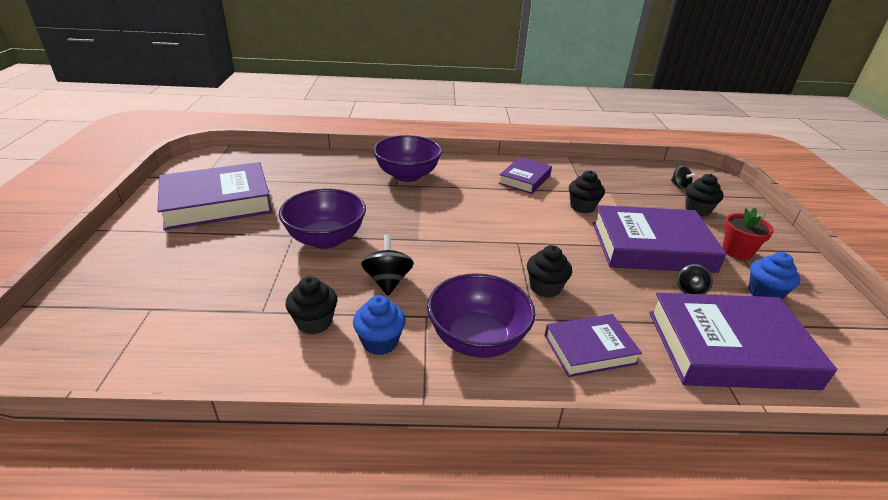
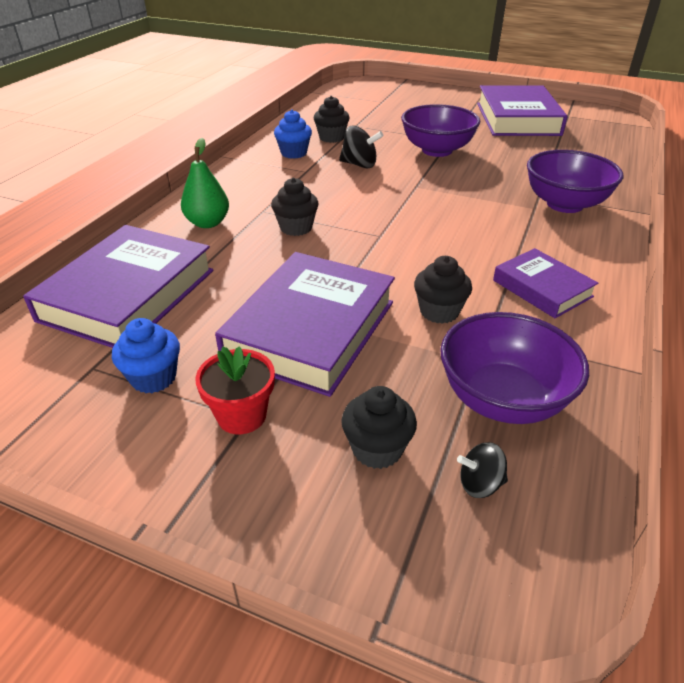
camera: 115 degrees right, 5 degrees up
purple bowl [427,273,535,358] -> purple bowl moved to [440,312,589,424]
purple book [544,314,642,377] -> green pear [181,138,229,228]
black spinning top [677,264,713,294] -> none

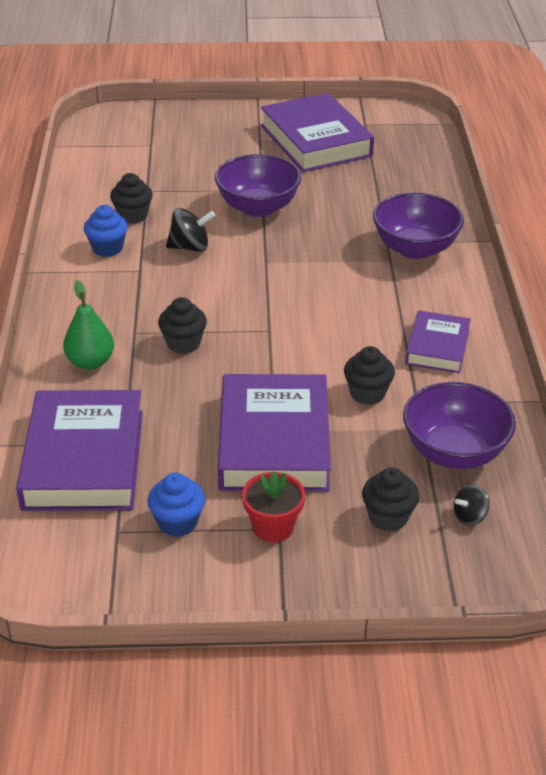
camera: 25 degrees left, 0 degrees up
purple book [493,248,598,318] -> purple book turned 75 degrees clockwise [405,310,471,373]

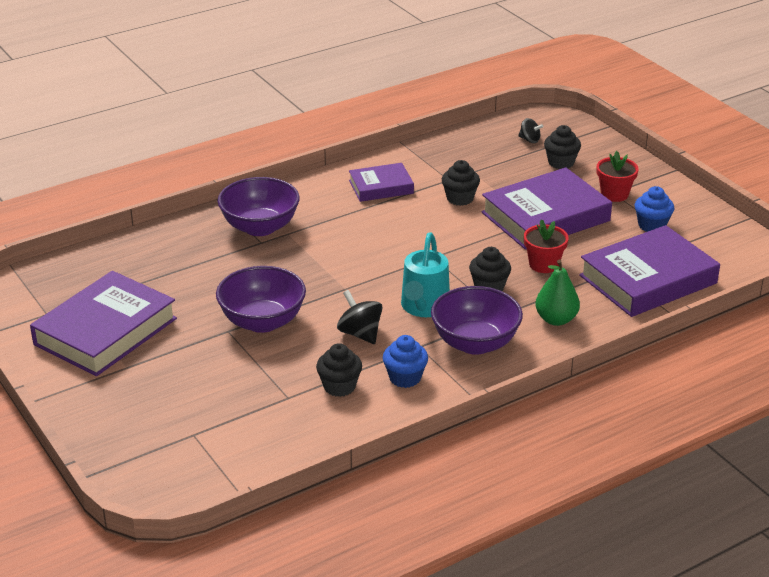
camera: 120 degrees left, 5 degrees down
purple bowl [403,382,516,469] -> purple bowl moved to [431,286,523,355]
none -> turquoise watering can [401,233,450,317]
none -> red flower pot [524,219,569,273]

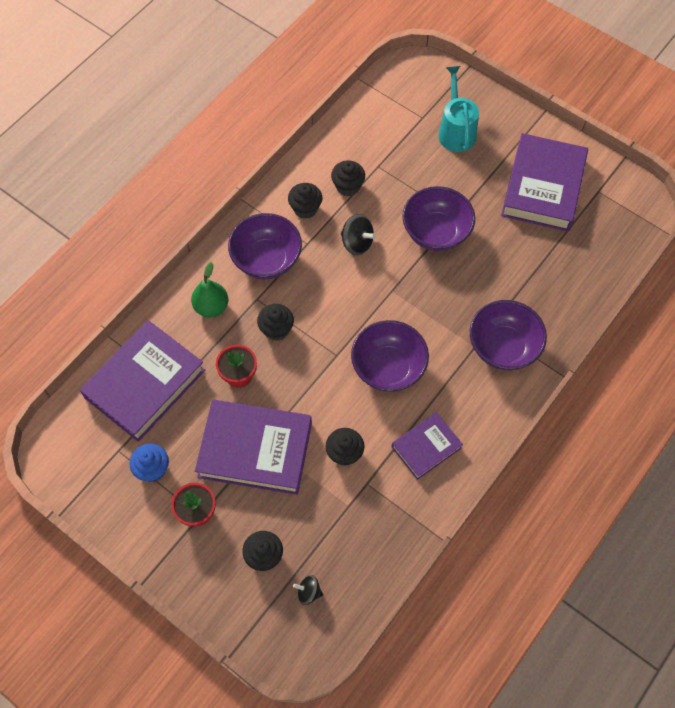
camera: 160 degrees right, 30 degrees up
blue cupcake [383,335,428,388] -> black cupcake [288,183,322,219]
turquoise watering can [401,233,450,317] -> turquoise watering can moved to [438,66,479,152]
purple book [481,167,612,250] -> purple book turned 60 degrees clockwise [195,400,312,495]
none -> purple bowl [351,320,429,392]

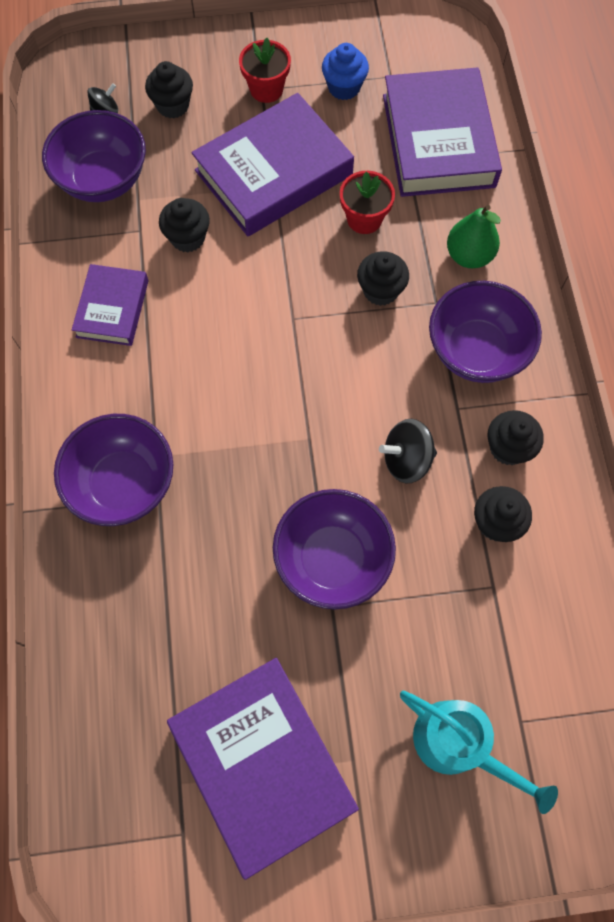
camera: 135 degrees right, 5 degrees up
purple bowl [351,320,429,392] -> purple bowl moved to [42,110,146,202]

